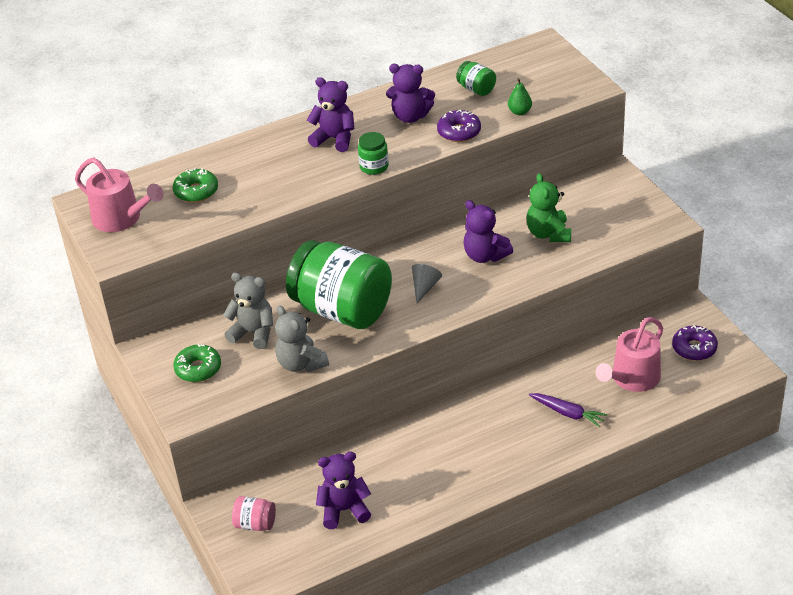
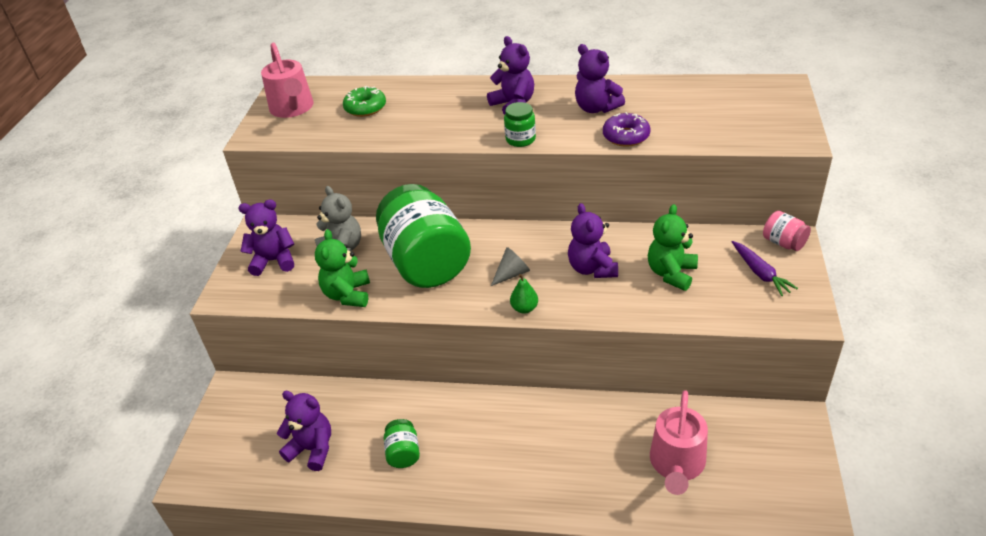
camera: 35 degrees right, 0 degrees up
green donut [173,344,221,382] -> purple teddy bear [239,200,294,276]
pink jar [232,496,276,531] -> pink jar moved to [763,211,811,251]
grey teddy bear [275,305,329,372] -> green teddy bear [315,229,370,307]
green jar [456,61,496,96] -> green jar moved to [384,419,420,468]
green pear [508,78,532,115] -> green pear moved to [510,274,538,314]
purple carrot [529,393,607,427] -> purple carrot moved to [732,241,798,296]
pink watering can [595,317,663,392] -> pink watering can turned 60 degrees counterclockwise [650,390,708,495]
purple donut [672,325,718,361] -> none

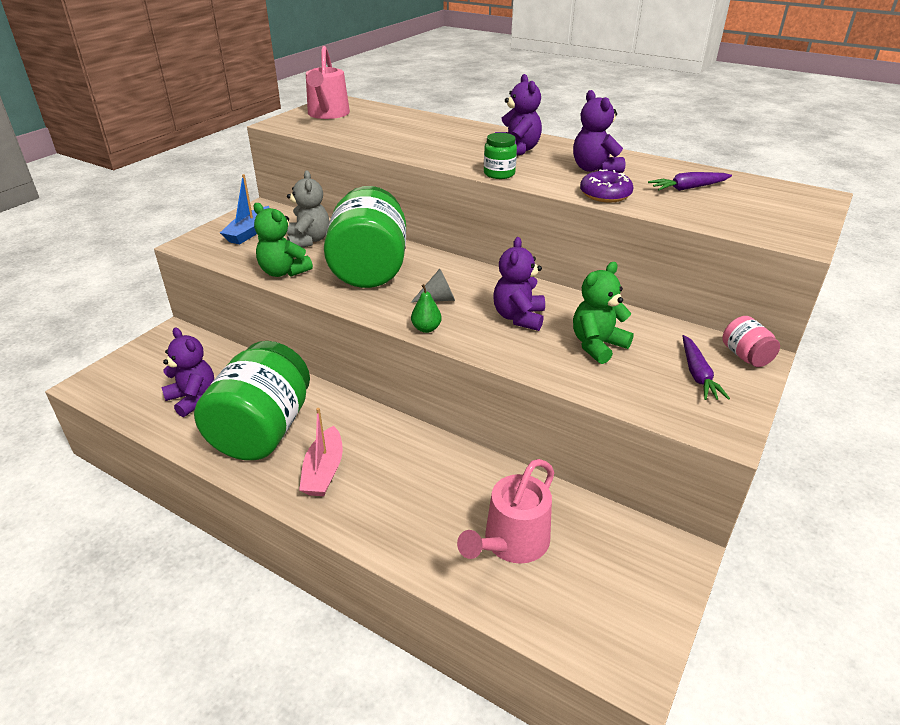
camera: 20 degrees right, 5 degrees down
purple teddy bear [239,200,294,276] -> blue boat [220,174,269,244]
green teddy bear [315,229,370,307] -> green teddy bear turned 75 degrees counterclockwise [254,203,313,277]
green donut [343,86,386,117] -> none
green jar [384,419,420,468] -> green jar [194,341,310,460], size x2.42
none -> pink boat [299,408,343,496]
none -> purple carrot [648,172,732,191]

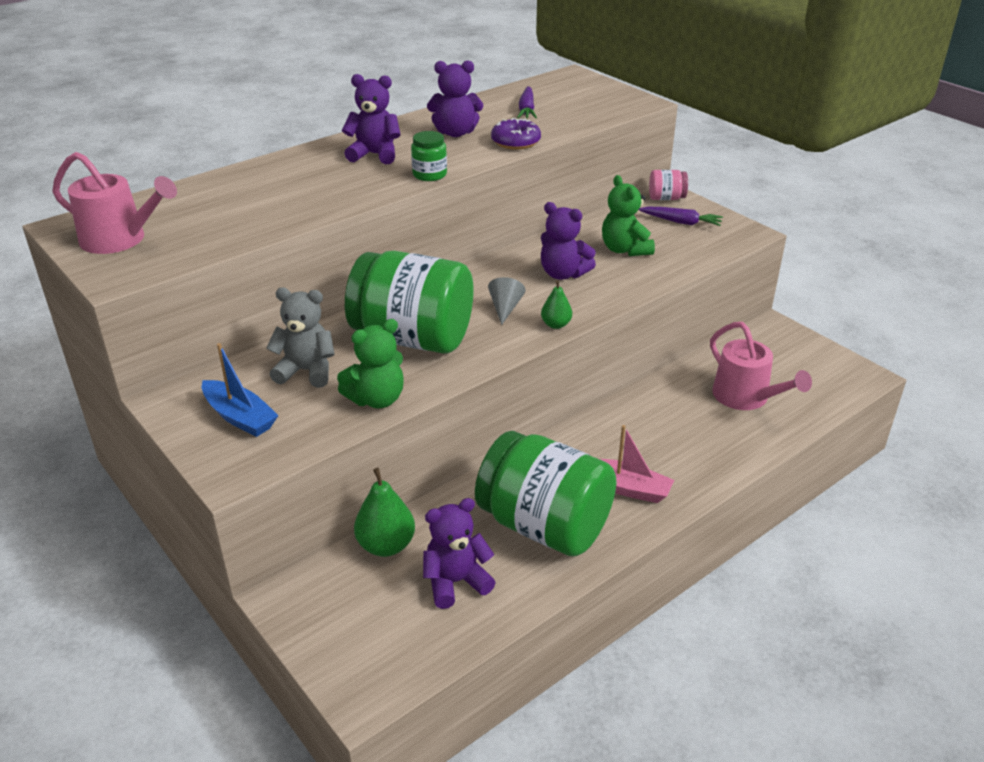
camera: 70 degrees left, 0 degrees up
none -> green pear [354,468,415,557]

